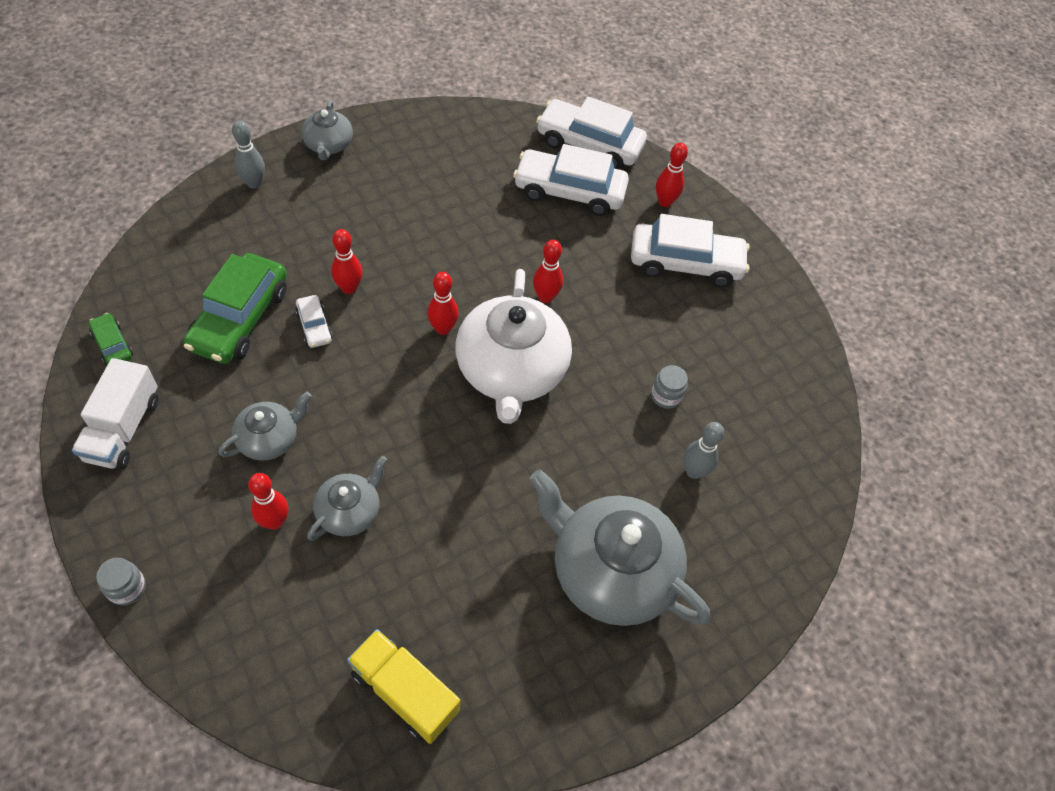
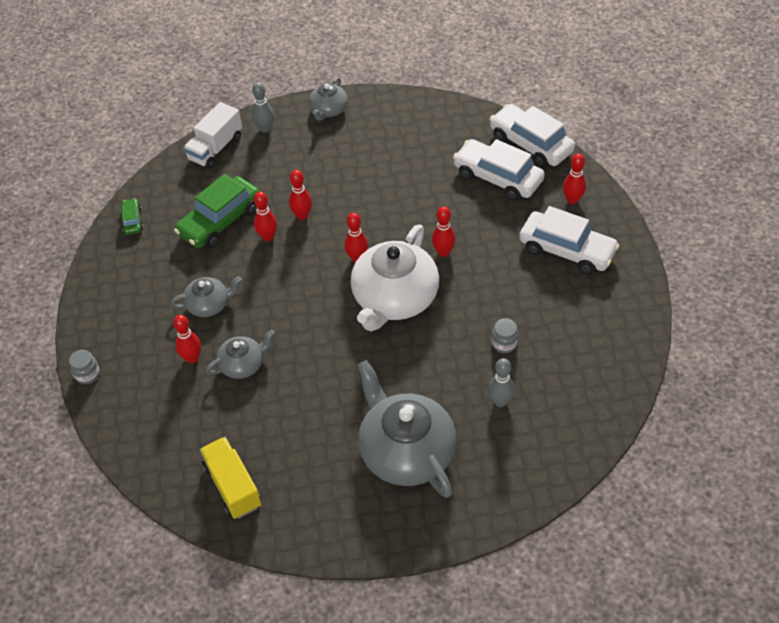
camera: 30 degrees right, 5 degrees down
white truck [72,358,158,469] -> white truck moved to [183,102,242,169]
white car [295,295,333,348] -> red bowling pin [254,191,277,242]

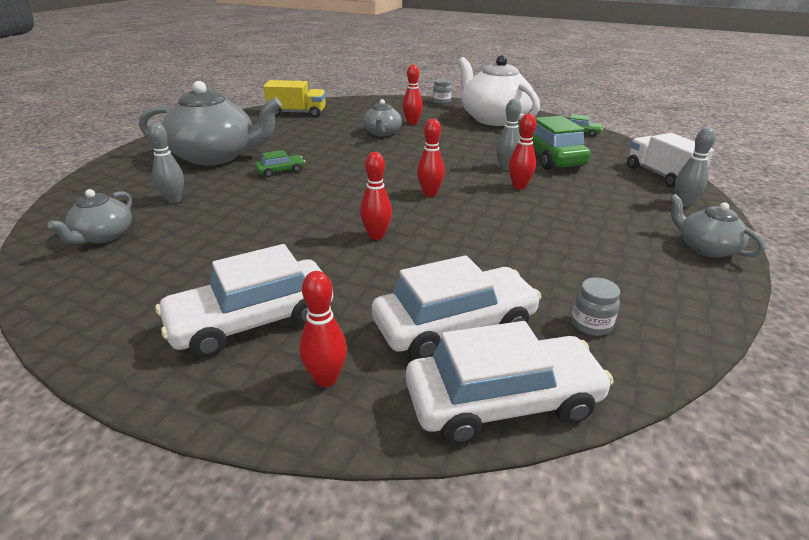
camera: 120 degrees right, 20 degrees down
grey teapot [171,276,242,317] -> grey teapot moved to [48,189,132,244]
red bowling pin [254,191,277,242] -> grey bowling pin [496,99,521,170]
white teapot [351,224,439,331] -> white teapot moved to [458,55,540,126]
grey jar [492,318,518,353] -> grey jar moved to [571,278,620,336]
none -> green car [255,150,305,177]

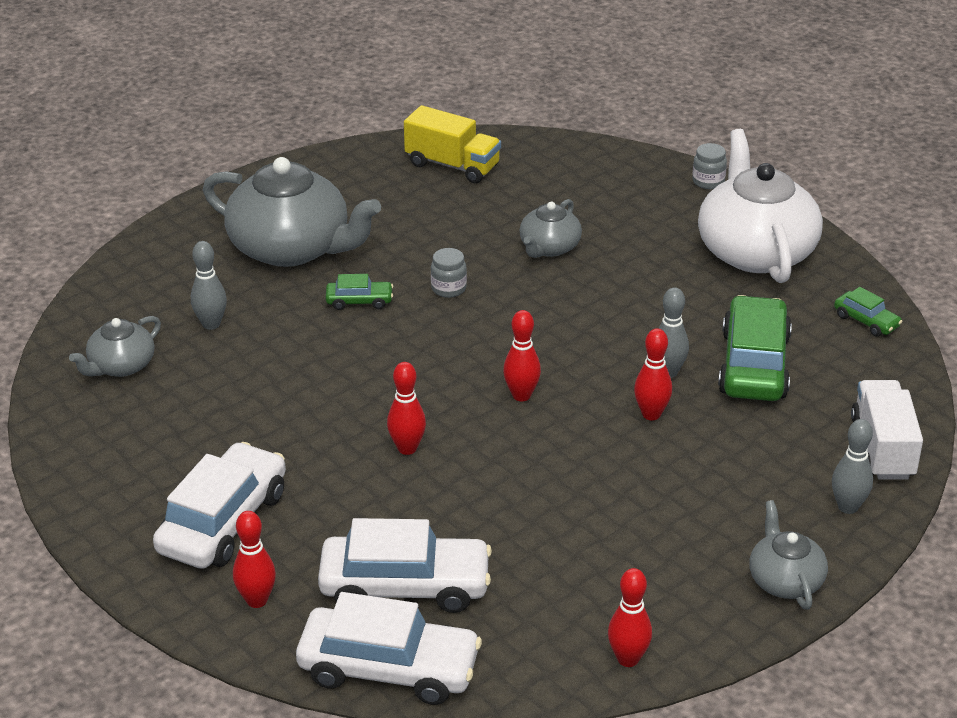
camera: 25 degrees right, 5 degrees up
white car [155,244,333,357] -> white car turned 120 degrees clockwise [153,442,286,569]
red bowling pin [402,64,423,125] -> red bowling pin moved to [608,568,652,667]
grey jar [571,278,620,336] -> grey jar moved to [431,248,467,298]

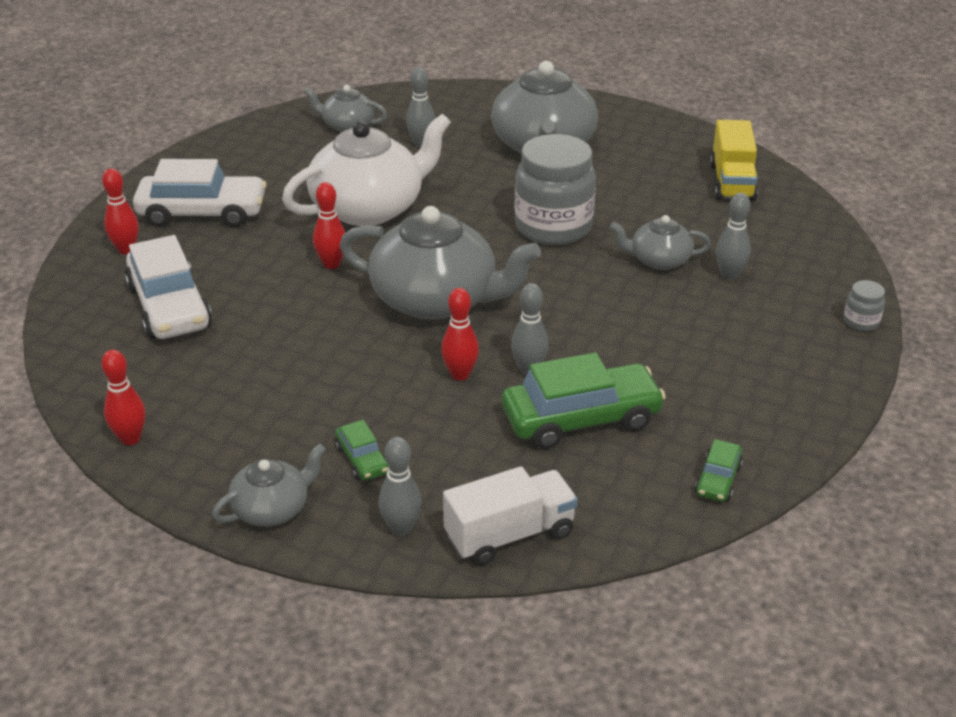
camera: 65 degrees right, 0 degrees up
white car [296,592,482,705] -> none
green car [326,274,393,310] -> green car moved to [335,420,388,481]
grey jar [431,248,467,298] -> grey jar [515,134,596,245], size x2.39
red bowling pin [503,310,541,401] -> grey teapot [339,206,541,320]
white teapot [698,129,823,283] -> white teapot moved to [282,114,451,226]
none -> grey bowling pin [716,193,751,280]

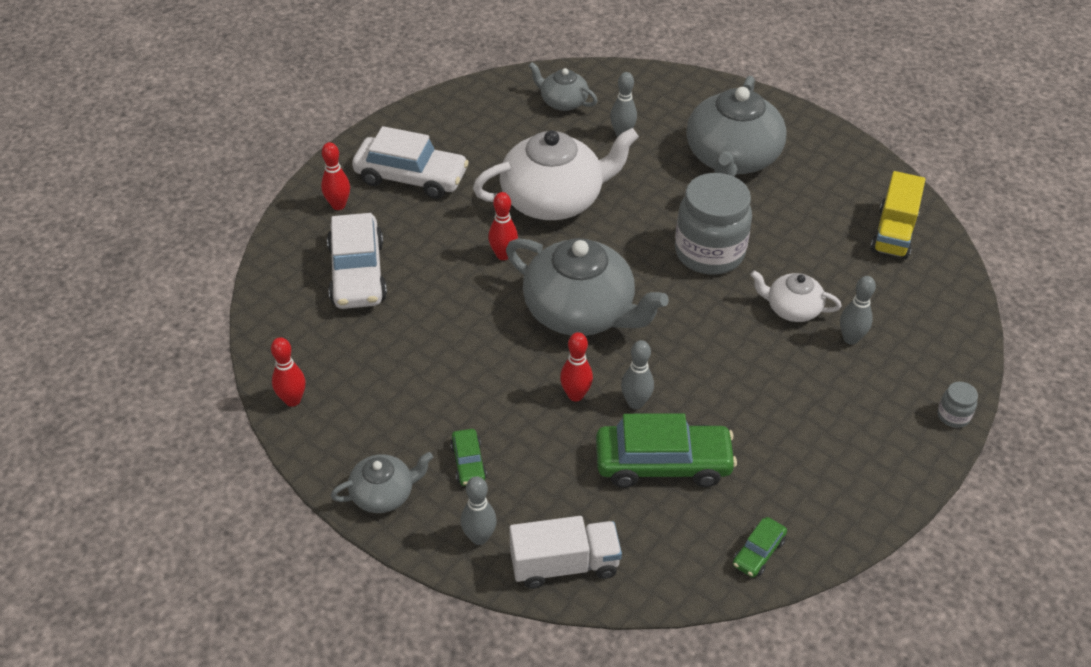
camera: 15 degrees right, 10 degrees up
grey teapot [610,215,712,270] -> white teapot [750,270,841,322]

